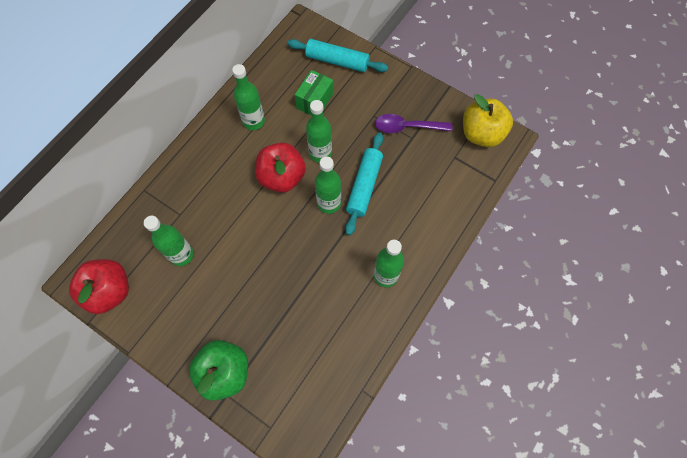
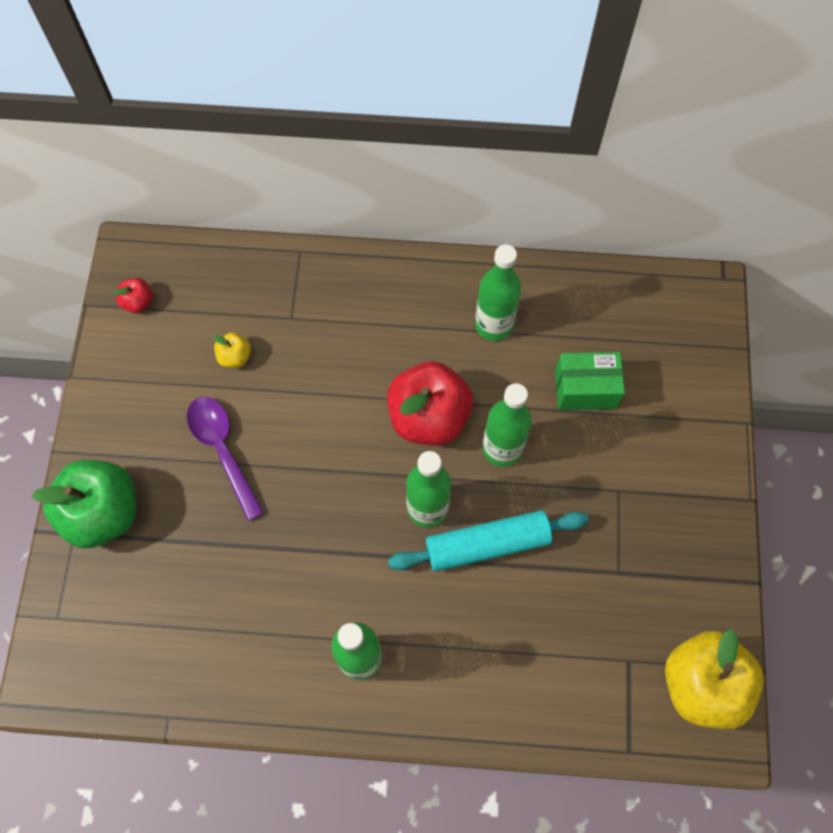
camera: 60 degrees right, 0 degrees up
red apple [69,259,129,314] -> red apple [113,278,153,313], size x0.44
green bottle [144,216,194,266] -> yellow apple [213,332,251,368]
turquoise rolling pin [287,39,388,72] -> none
purple spoon [375,114,452,133] -> purple spoon moved to [187,397,264,521]

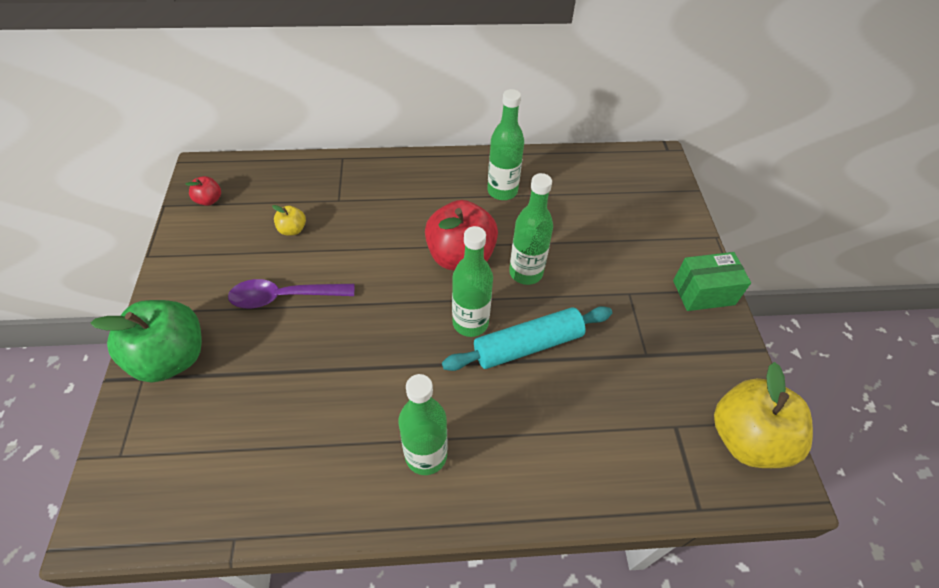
camera: 10 degrees left, 15 degrees down
purple spoon [187,397,264,521] -> purple spoon turned 60 degrees counterclockwise [228,279,354,308]
green box [555,352,625,410] -> green box moved to [673,252,751,311]

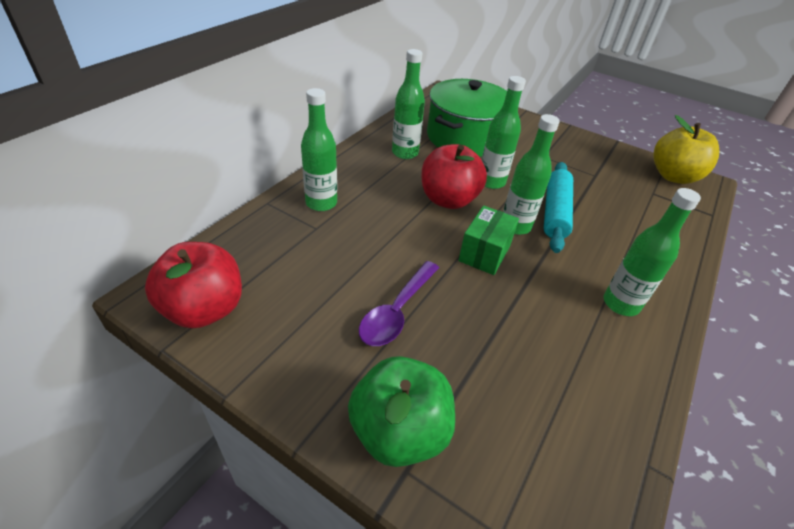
camera: 55 degrees left, 10 degrees down
red apple [185,176,221,206] -> red apple [145,242,242,329], size x2.25
yellow apple [272,205,306,236] -> none
green box [673,252,751,311] -> green box moved to [458,206,519,275]
none -> green bottle [301,88,337,211]
none -> green pot [427,79,507,157]

